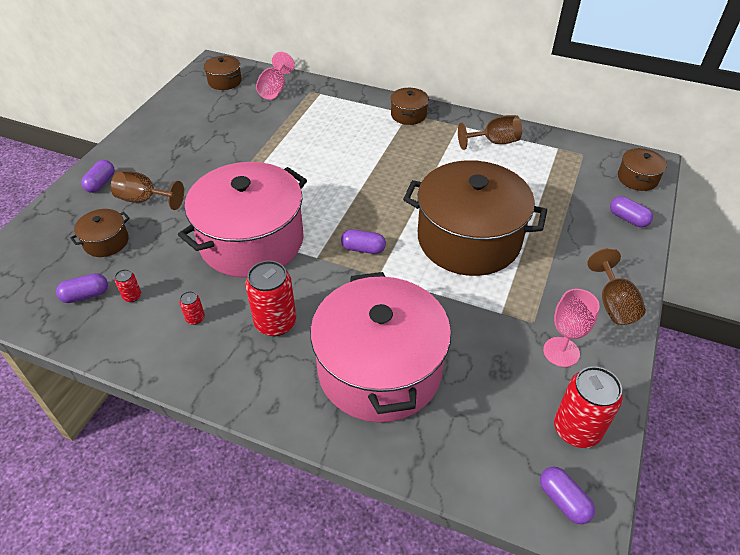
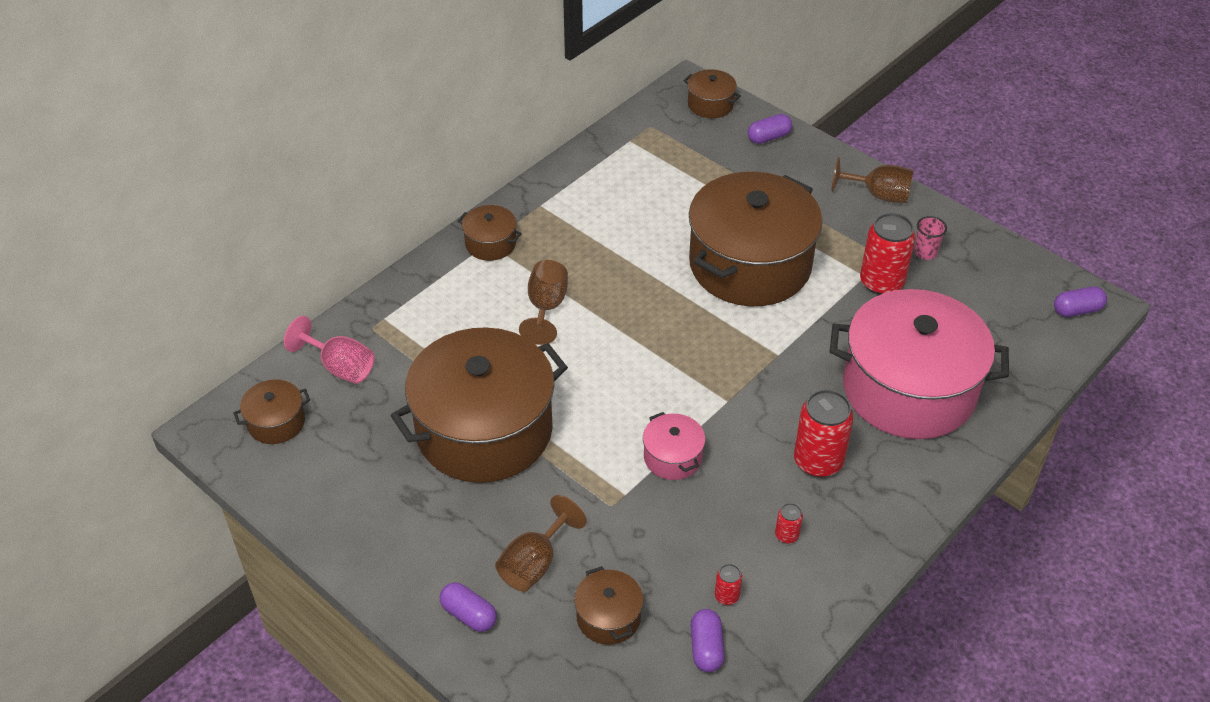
camera: 70 degrees left, 0 degrees up
pink pot [178,162,307,278] -> pink pot [643,412,706,480], size x0.42
purple capsule [341,229,386,254] -> none
brown goblet [458,115,522,150] -> brown goblet moved to [519,260,568,345]
pink goblet [543,289,600,367] -> pink cup [914,216,947,260]
red can [554,366,623,448] -> red can moved to [860,213,916,295]
none -> brown pot [391,327,568,483]

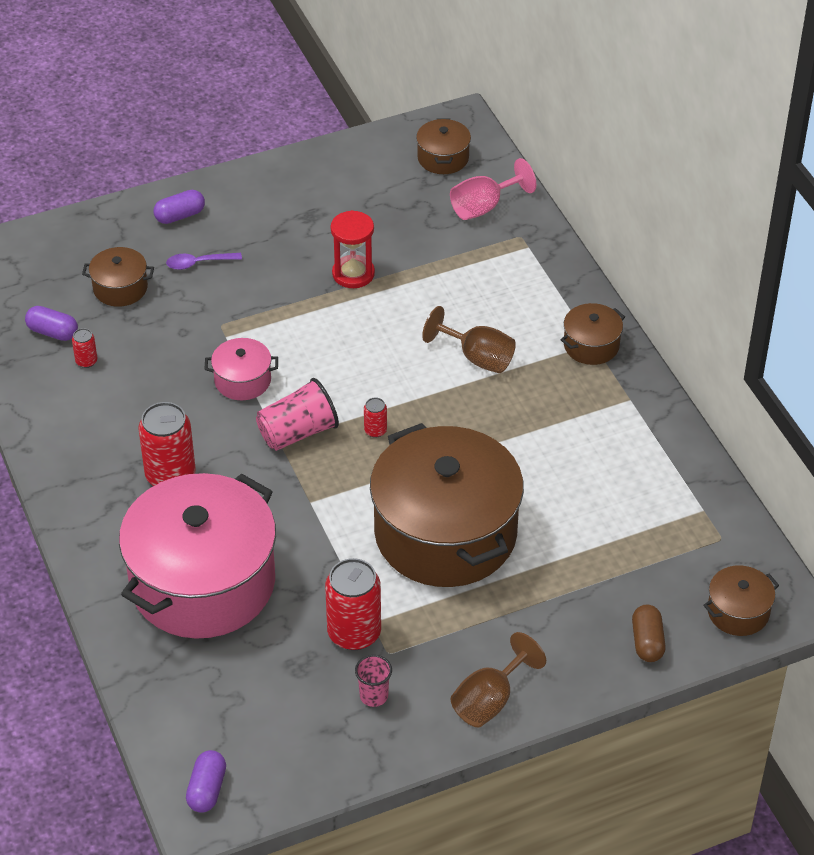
camera: 115 degrees right, 0 degrees up
brown pot [391,327,568,483] -> red hourglass [331,210,375,288]
brown goblet [495,495,586,592] -> purple spoon [166,253,242,270]
purple capsule [748,114,792,144] -> brown capsule [632,604,666,662]
red can [775,503,803,543] -> red can moved to [364,397,387,438]
none -> pink cup [256,378,339,451]

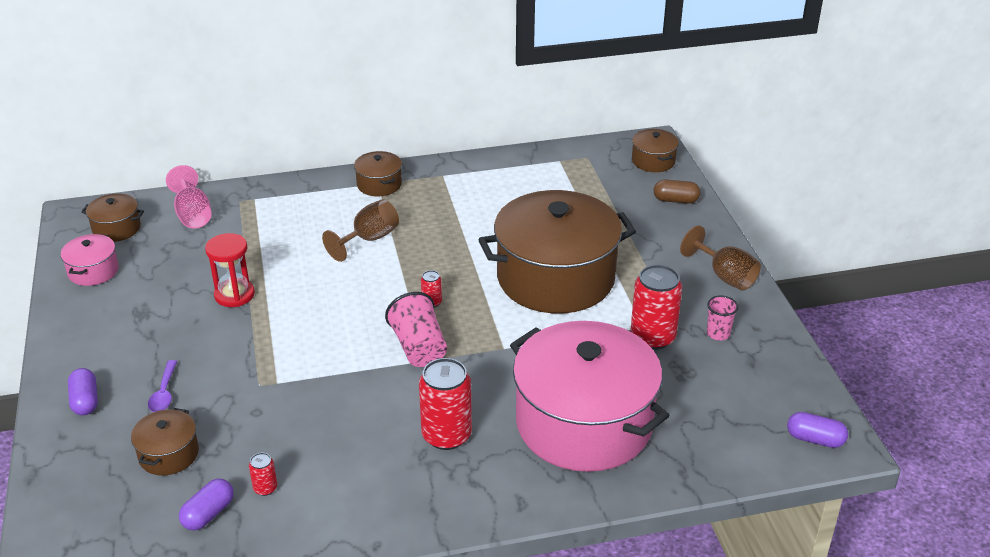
camera: 80 degrees left, 10 degrees down
pink pot [204,338,278,400] -> pink pot moved to [61,234,119,286]

